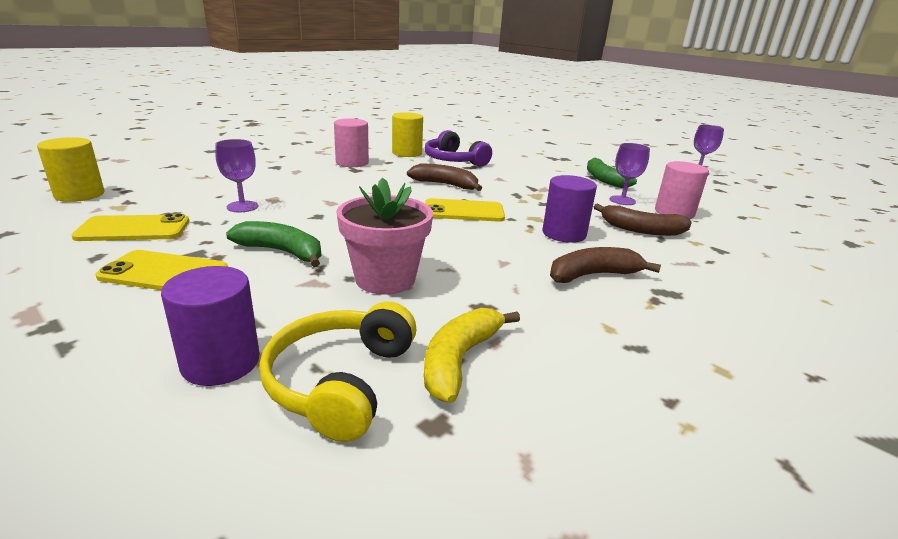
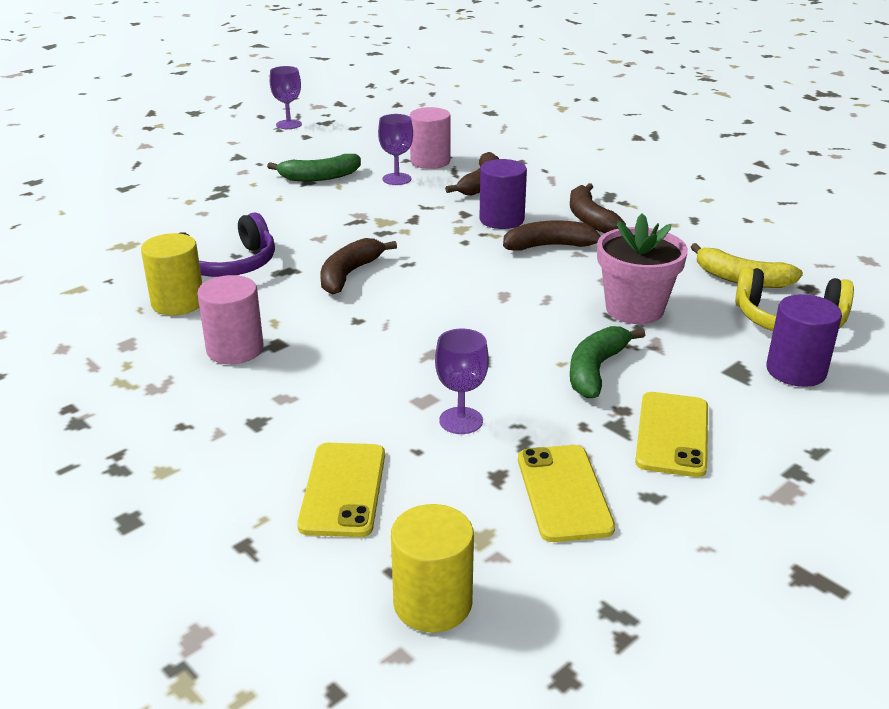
camera: 85 degrees left, 5 degrees up
yellow phone [425,198,505,222] -> yellow phone moved to [297,443,385,537]
none -> brown banana [503,220,601,251]

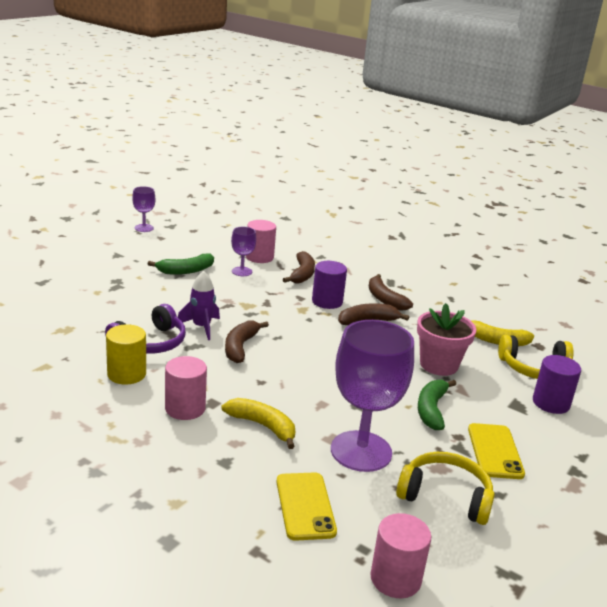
camera: 15 degrees left, 5 degrees down
yellow cylinder [391,504,474,633] -> pink cylinder [370,513,431,598]
purple goblet [435,329,489,434] -> purple goblet [331,320,414,472], size x2.10
yellow phone [518,445,615,542] -> yellow headphones [396,452,495,525]
none -> purple rocket [178,271,220,340]
none -> yellow banana [221,398,295,449]

